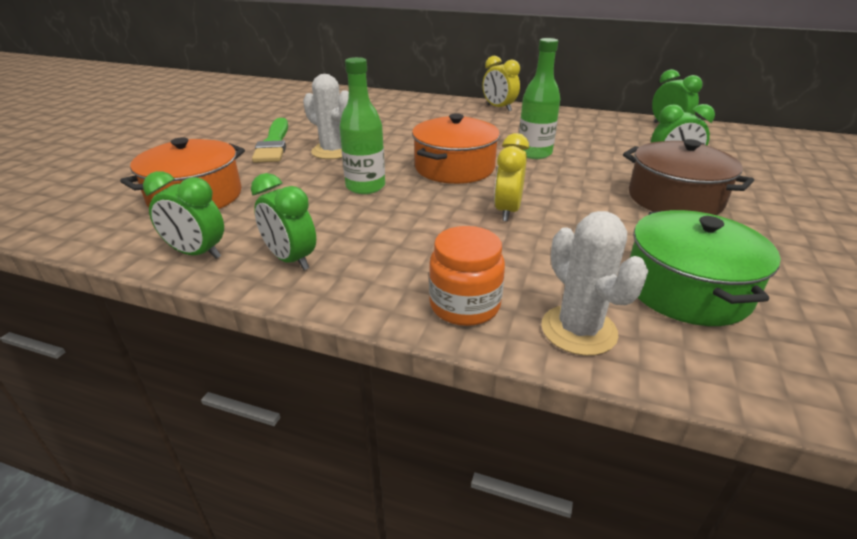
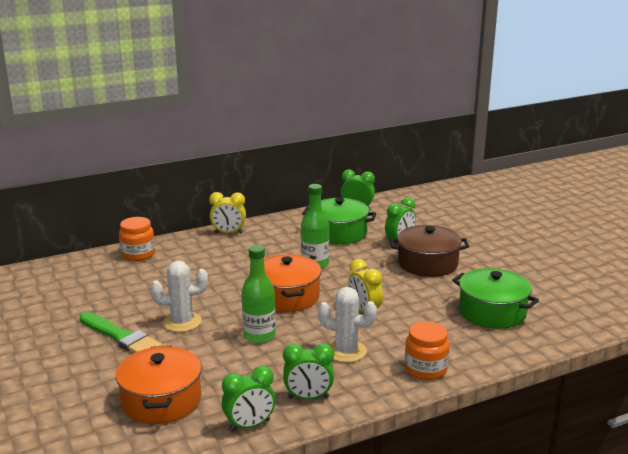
camera: 45 degrees left, 10 degrees down
white cactus [541,211,648,356] -> white cactus moved to [318,287,377,363]
none -> orange jar [119,217,155,261]
none -> green pot [303,198,376,244]

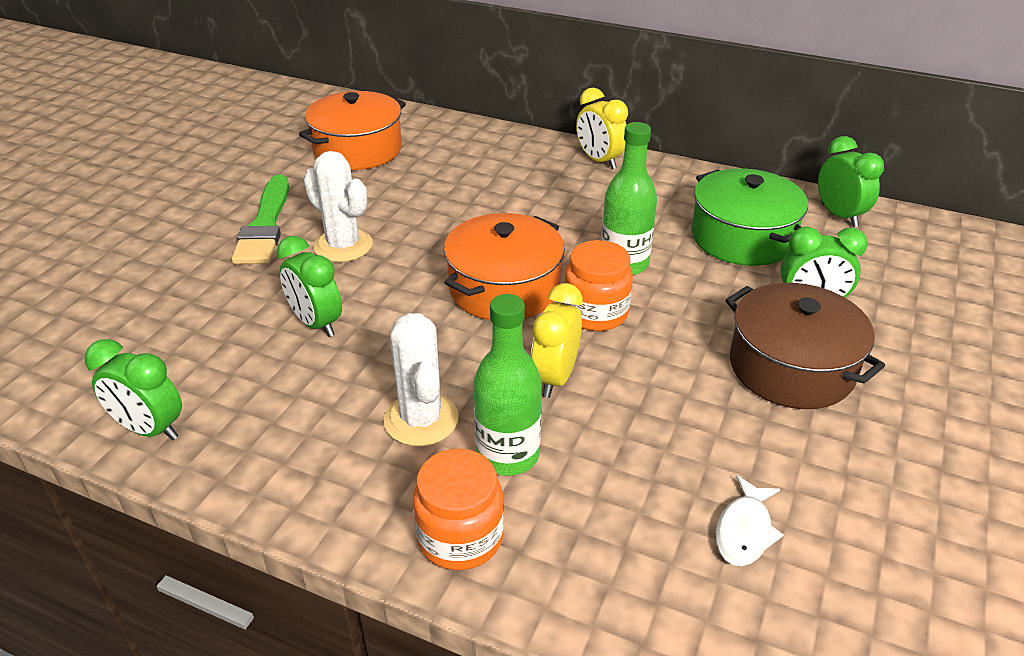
camera: 50 degrees right, 15 degrees up
orange pot [116,346,202,424] -> orange pot moved to [299,91,406,170]
orange jar [119,217,155,261] -> orange jar moved to [564,240,633,331]
green bottle [242,245,276,344] -> green bottle moved to [473,294,542,476]
green clock [283,343,334,399] -> green clock moved to [276,236,342,337]
green pot [453,268,539,329] -> white fish [716,475,784,566]

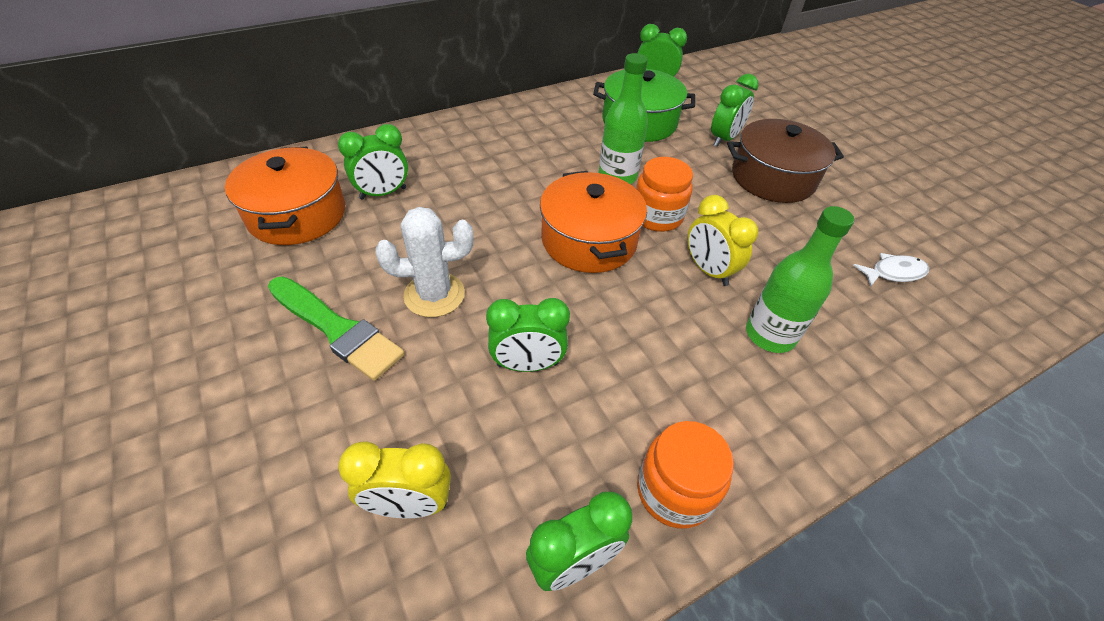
camera: 55 degrees left, 10 degrees up
white cactus [384,313,459,446] -> none
orange jar [413,448,504,570] -> orange jar moved to [637,421,734,529]
yellow clock [576,88,628,169] -> yellow clock moved to [338,441,451,518]
white fish [716,475,784,566] -> white fish turned 75 degrees counterclockwise [853,253,929,287]
none -> green clock [338,124,408,200]

